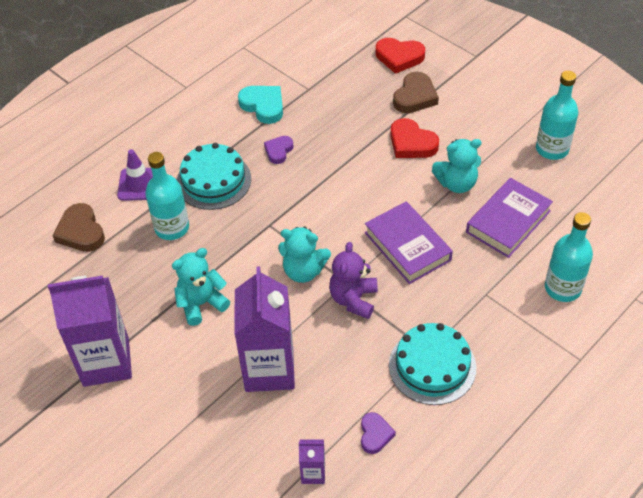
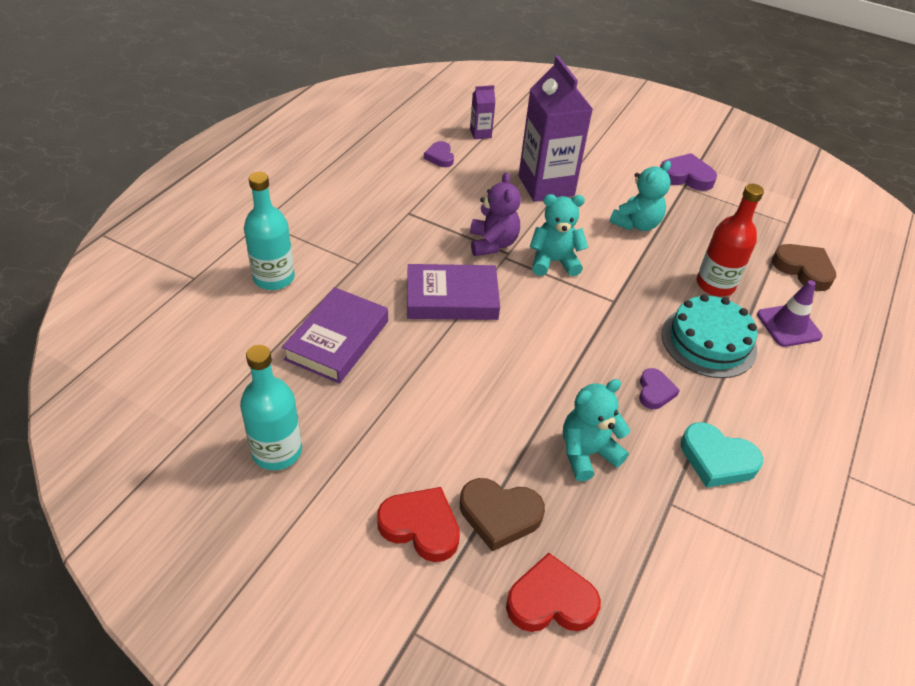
camera: 160 degrees right, 5 degrees down
purple carton [48,275,132,387] -> purple heart [660,153,717,191]
turquoise bottle [145,152,189,240] -> red bottle [697,184,764,297]
purple book [365,201,453,284] -> purple book turned 45 degrees counterclockwise [407,264,500,320]
turquoise cake [389,323,476,405] -> none
red heart [391,118,439,158] -> red heart moved to [377,487,460,562]
brown heart [393,72,439,113] -> brown heart turned 90 degrees counterclockwise [460,478,545,551]
turquoise teddy bear [432,139,482,193] -> turquoise teddy bear moved to [563,379,630,482]

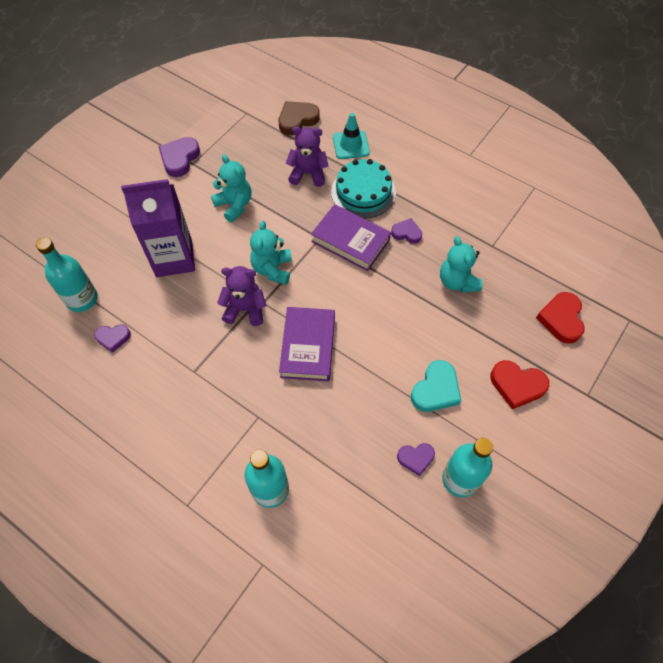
camera: 80 degrees left, 15 degrees up
purple book [282,287,388,384] -> purple book moved to [311,204,391,271]
red heart [377,487,460,562] -> red heart turned 105 degrees counterclockwise [490,360,549,409]
brown heart [460,478,545,551] -> none
purple carton [470,85,495,139] -> turquoise bottle [36,237,98,312]
turquoise heart [681,422,763,488] -> turquoise heart moved to [411,360,461,412]
red bottle [697,184,764,297] -> purple teddy bear [286,126,329,187]
purple traffic cone [757,280,823,347] -> turquoise traffic cone [333,113,370,159]
none -> purple heart [397,443,435,476]

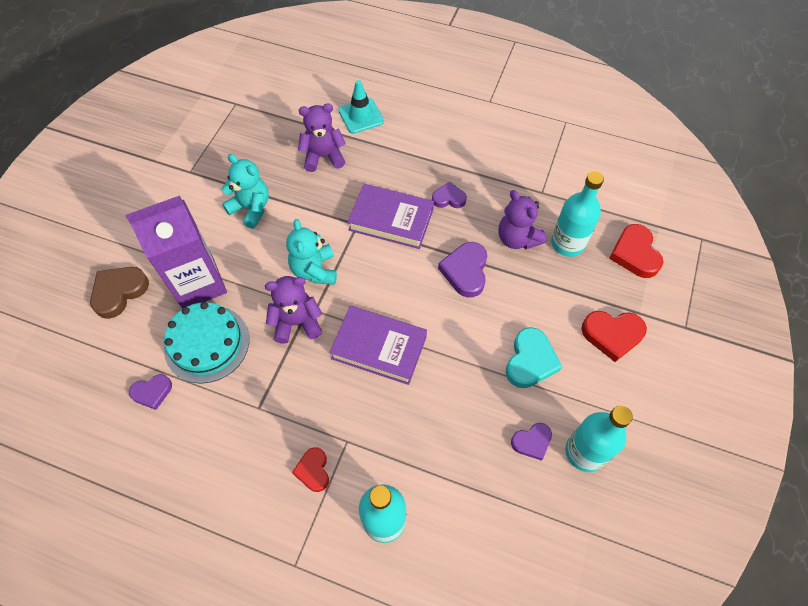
camera: 15 degrees left, 0 degrees up
turquoise bottle [36,237,98,312] -> turquoise bottle moved to [551,171,604,257]
purple heart [158,137,200,177] -> purple heart moved to [438,242,487,298]
brown heart [279,101,320,135] -> brown heart moved to [90,267,149,319]
purple book [279,307,335,381] -> purple book turned 60 degrees counterclockwise [329,306,427,385]
turquoise cake [331,159,396,218] -> turquoise cake moved to [164,302,249,384]
turquoise teddy bear [440,236,483,293] -> purple teddy bear [499,190,547,249]
none -> red heart [292,447,329,492]

